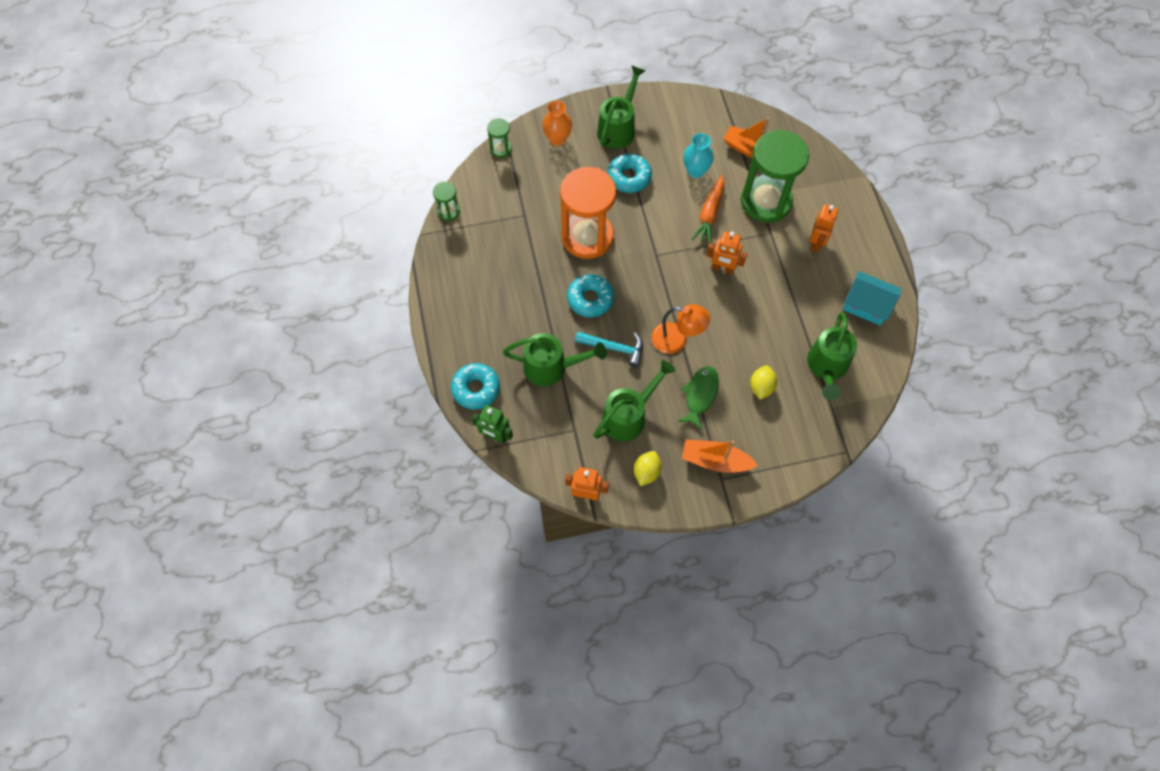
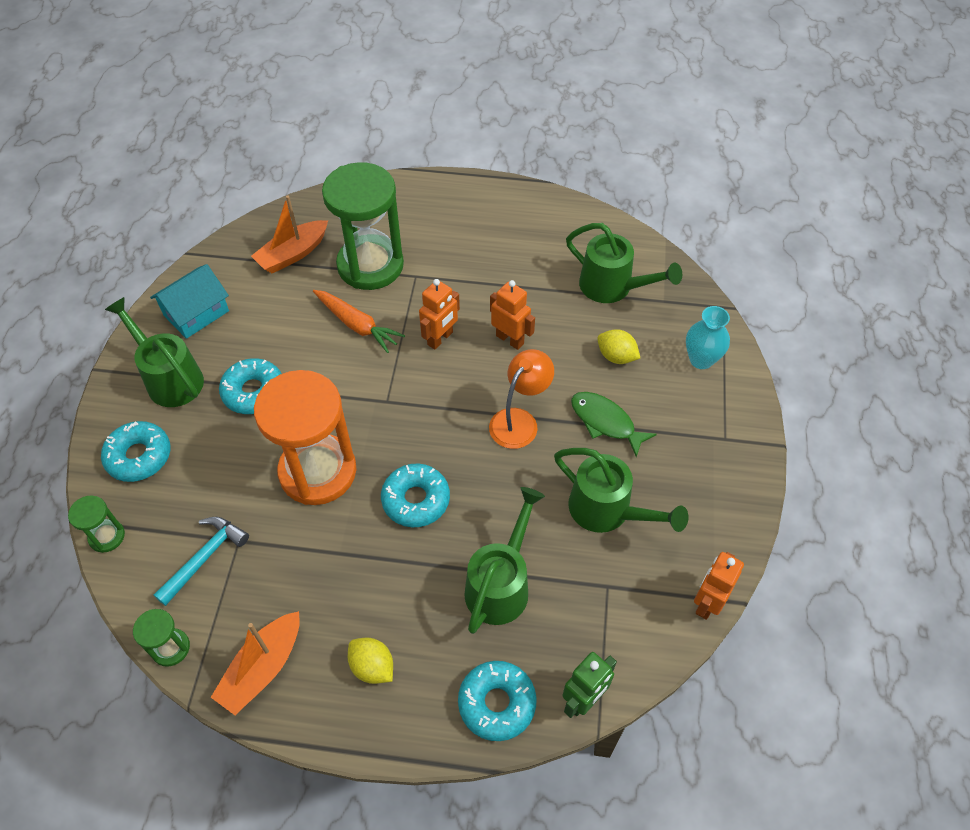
camera: 70 degrees left, 10 degrees down
orange vase [542,100,572,146] -> turquoise donut [101,421,171,482]
turquoise hammer [575,332,643,367] -> turquoise hammer moved to [154,517,249,606]
green watering can [593,360,675,441] -> green watering can turned 150 degrees clockwise [554,448,688,533]
yellow lemon [634,451,662,486] -> yellow lemon moved to [348,637,393,684]
orange boat [682,440,758,473] -> orange boat moved to [211,611,300,715]
turquoise vase [683,133,714,178] -> turquoise vase moved to [686,306,730,369]
orange robot [810,204,838,252] -> orange robot moved to [490,280,535,350]
turquoise house [843,271,901,326] -> turquoise house moved to [150,264,229,339]

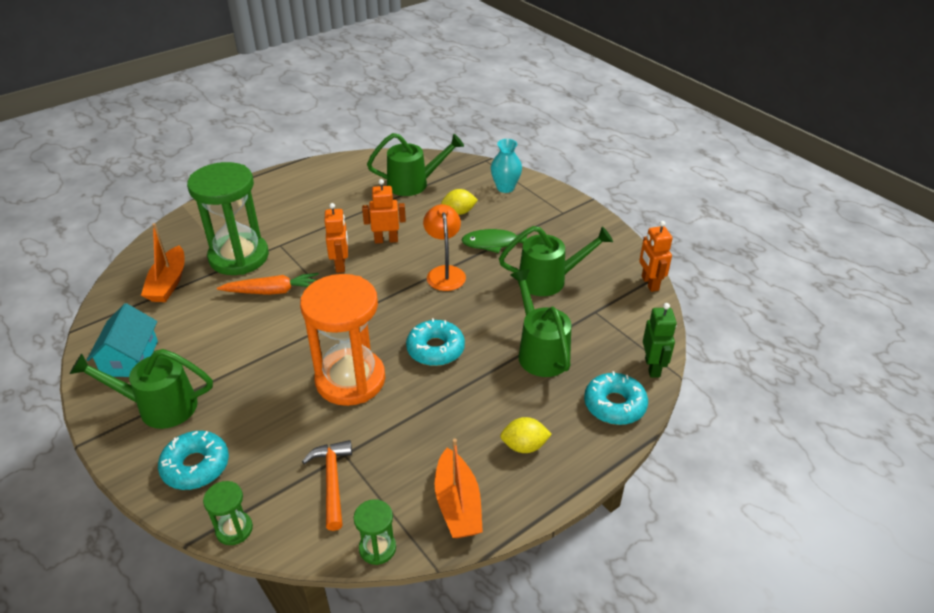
camera: 45 degrees left, 15 degrees down
turquoise hammer [154,517,249,606] -> orange hammer [302,440,352,531]
turquoise donut [219,358,281,414] -> none

